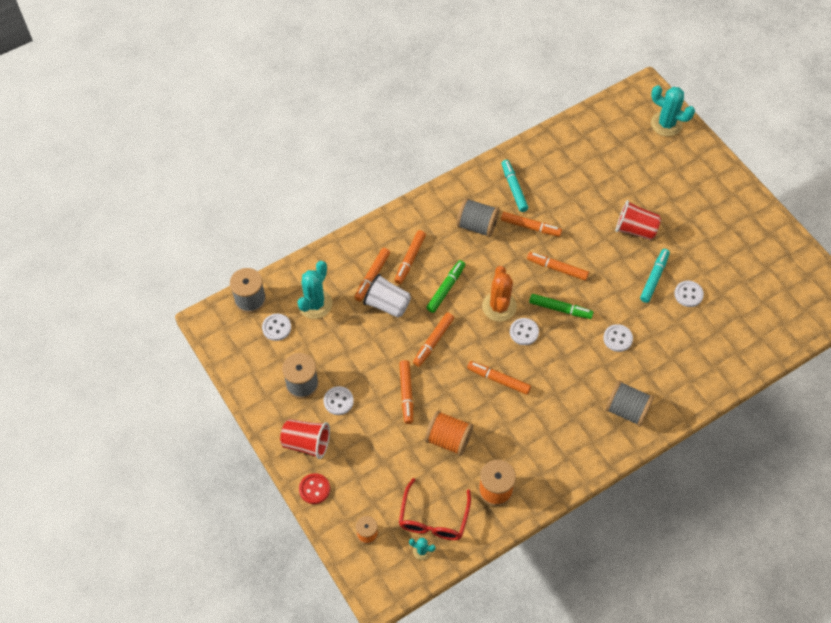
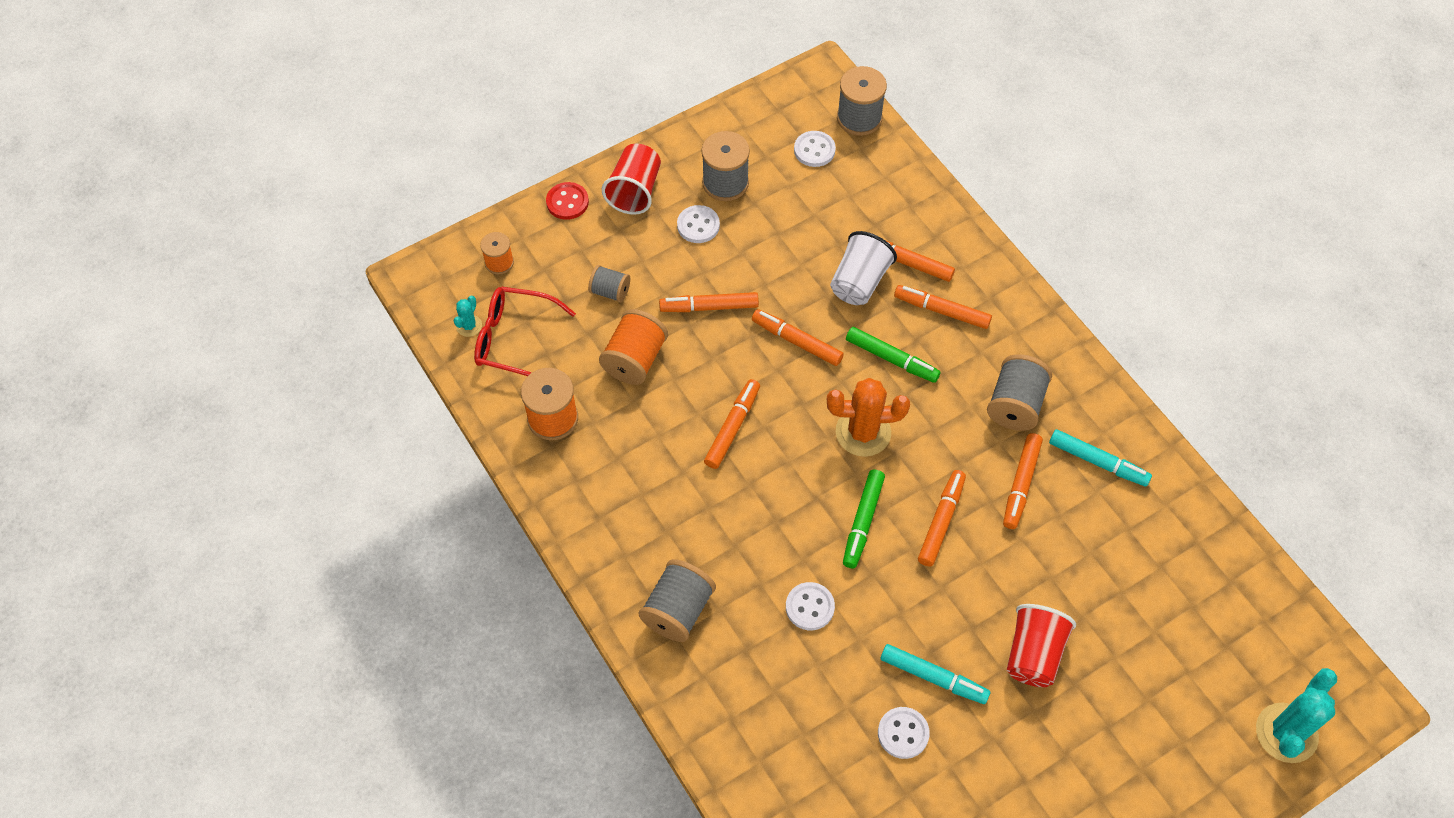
camera: 90 degrees right, 0 degrees up
turquoise cactus [297,261,333,319] -> none
turquoise marker [502,160,528,212] -> turquoise marker turned 45 degrees clockwise [1049,429,1152,487]
white button [510,318,539,345] -> none
none -> grey spool [588,265,630,303]

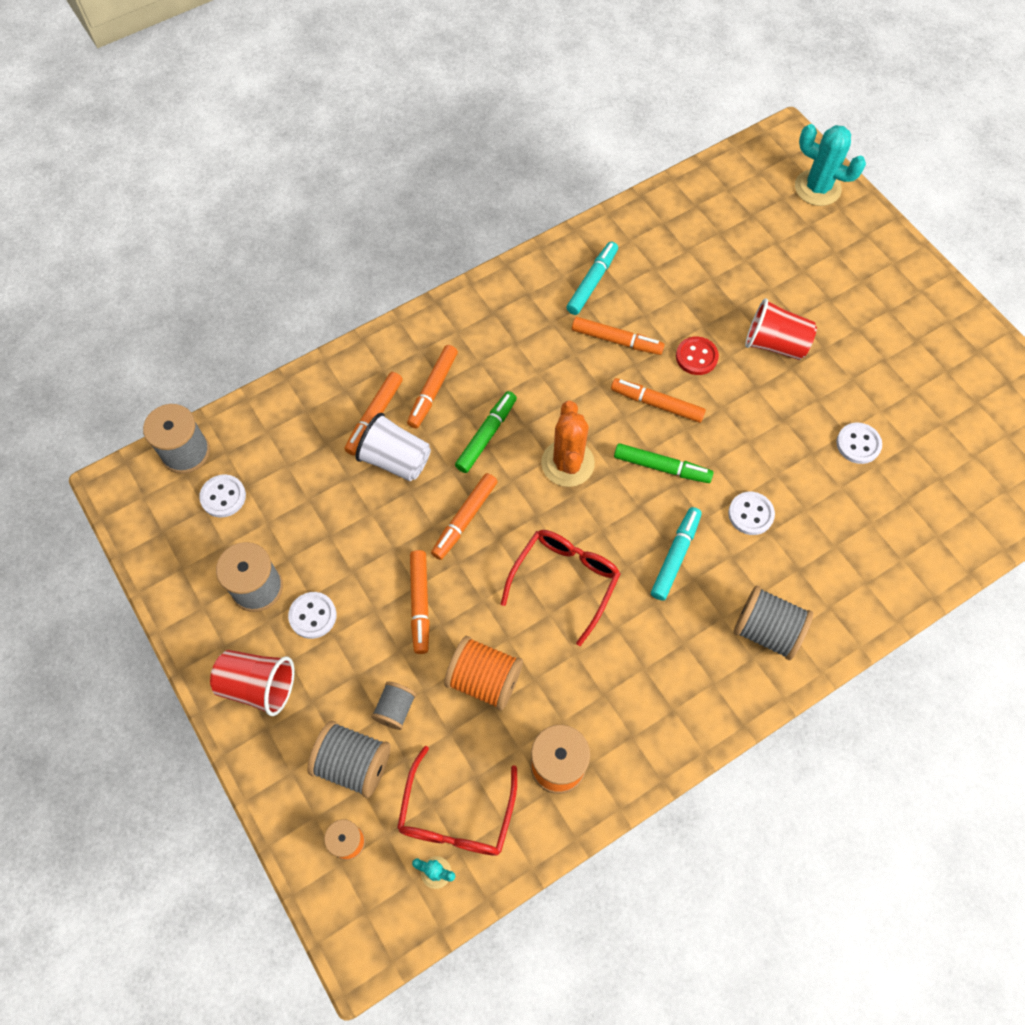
camera: 90 degrees left, 5 degrees up
red button [546,182,589,220] -> red button moved to [676,336,719,375]
orange marker [704,379,760,469] -> red glasses [501,530,620,646]
turquoise marker [881,644,990,704] -> turquoise marker moved to [651,507,702,601]
grey spool [987,354,1052,431] -> grey spool moved to [307,721,391,798]

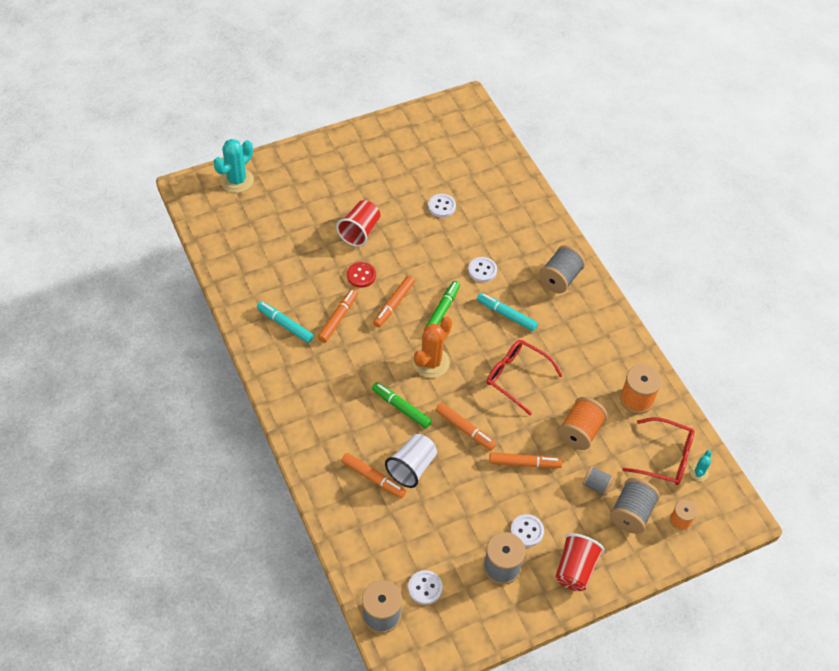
camera: 85 degrees left, 10 degrees down
orange marker [407,345,458,428] -> none
orange cactus [541,401,595,487] -> orange cactus turned 60 degrees counterclockwise [413,316,452,378]

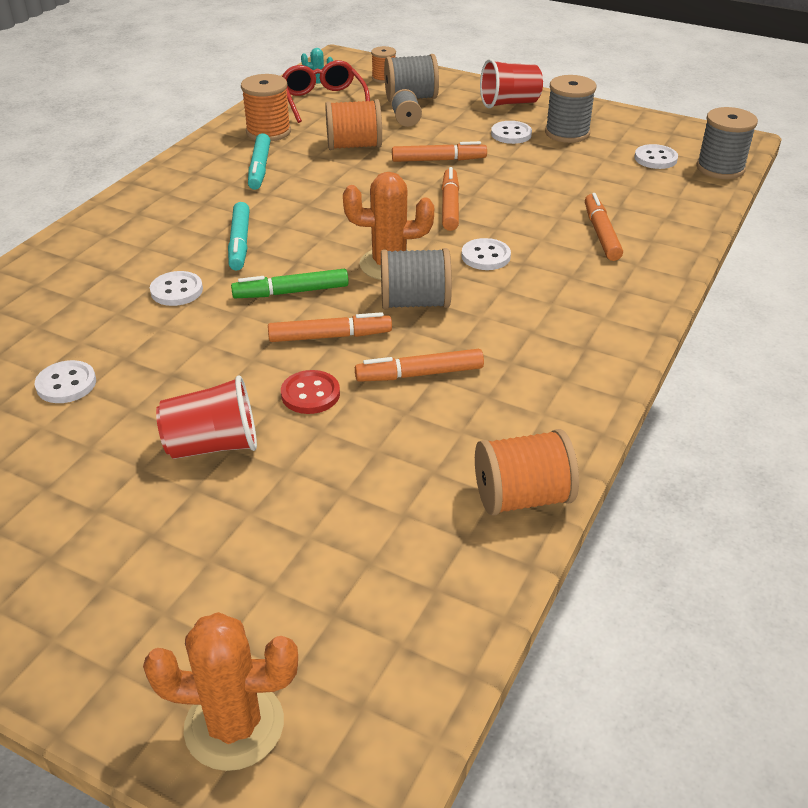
camera: 125 degrees left, 15 degrees down
turquoise cactus [213,139,254,193] -> orange cactus [143,612,298,771]
turquoise marker [257,301,314,343] -> turquoise marker moved to [248,133,270,190]
green marker [372,382,432,428] -> white button [461,238,511,270]
white cup [385,434,437,488] -> none
red glasses [487,340,563,415] -> none
orange marker [489,452,562,468] -> orange marker turned 120 degrees clockwise [392,141,487,162]
grey spool [539,245,585,293] -> grey spool moved to [381,248,452,309]
none -> orange spool [475,429,579,516]

